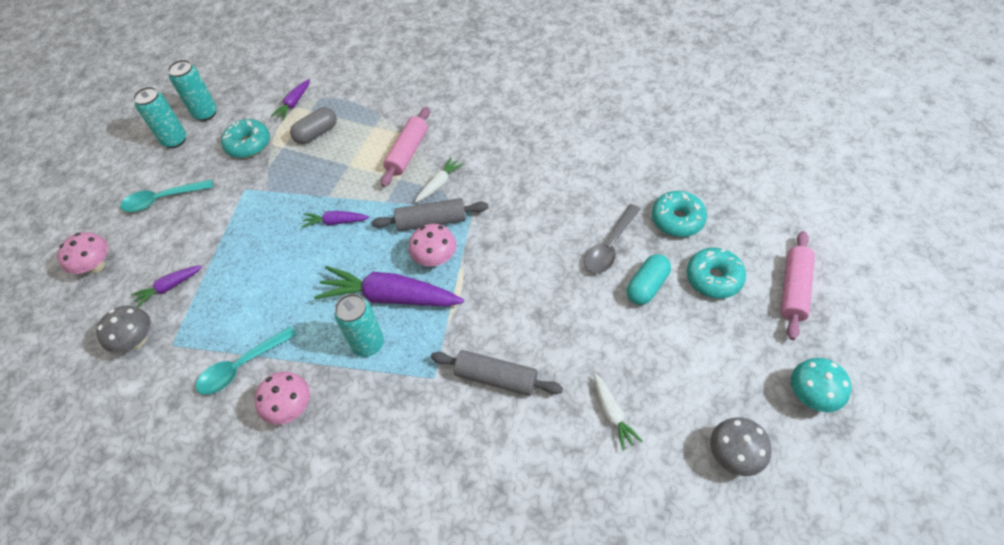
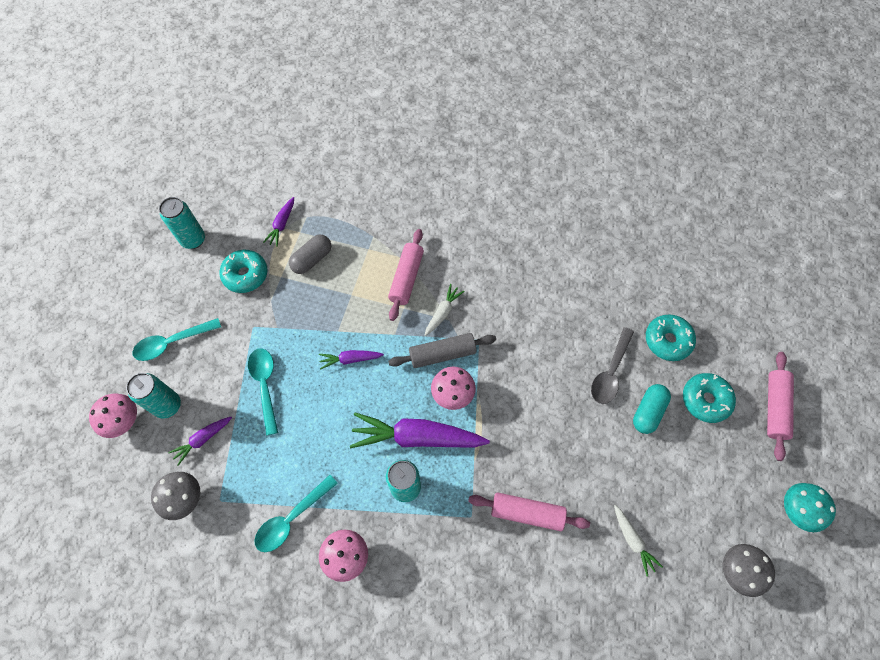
camera: 10 degrees left, 10 degrees up
turquoise can [133,87,186,148] -> turquoise can moved to [126,373,181,419]
grey rolling pin [431,350,563,396] -> pink rolling pin [468,492,590,531]
none -> turquoise spoon [248,348,278,436]

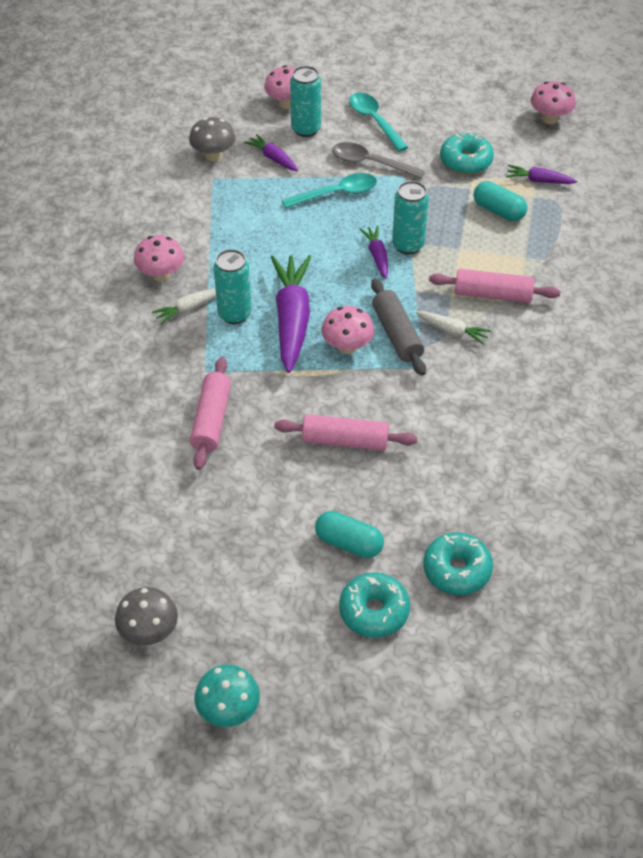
camera: 85 degrees right, 15 degrees down
turquoise can [159,197,205,249] -> turquoise can moved to [392,181,429,255]
turquoise spoon [255,475,338,552] -> none
grey capsule [289,235,331,274] -> turquoise capsule [474,181,527,221]
grey spoon [591,327,634,404] -> grey spoon moved to [332,142,425,179]
white carrot [614,505,663,577] -> white carrot moved to [152,288,216,325]
pink rolling pin [767,352,794,461] -> pink rolling pin moved to [274,414,417,451]
none -> pink mushroom [531,81,576,124]

